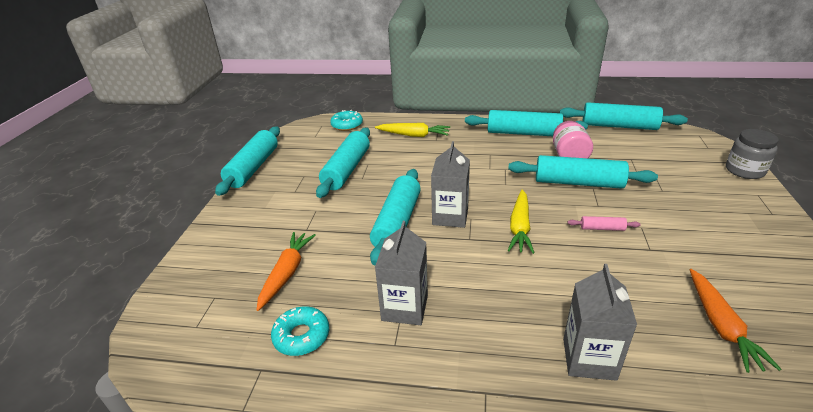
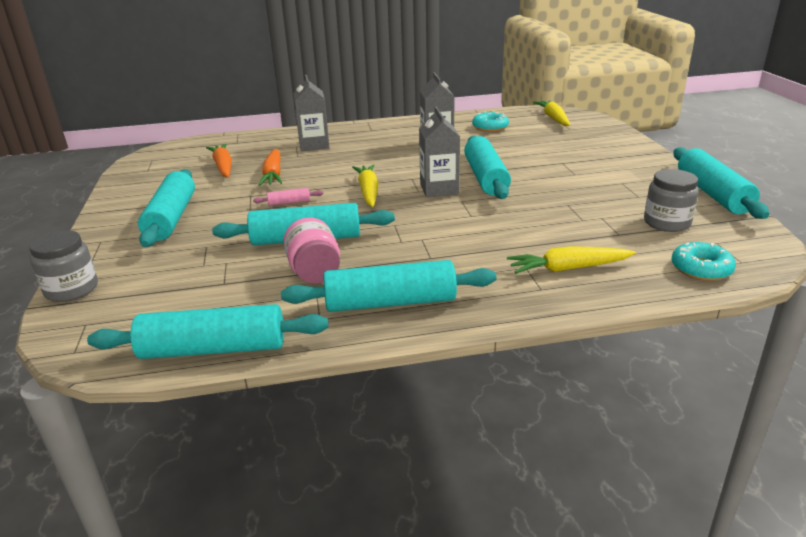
camera: 160 degrees right, 5 degrees down
orange carrot [257,232,316,311] -> orange carrot moved to [258,149,282,186]
turquoise rolling pin [316,128,370,198] -> turquoise rolling pin moved to [138,169,195,247]
none -> yellow carrot [533,100,570,126]
none -> grey jar [644,169,699,232]

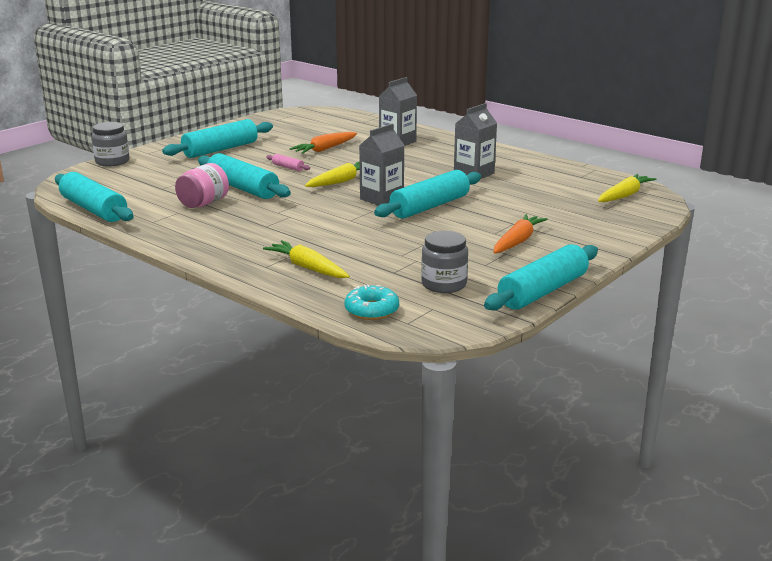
camera: 50 degrees right, 5 degrees down
orange carrot [206,144,232,177] -> orange carrot moved to [493,214,548,254]
turquoise rolling pin [281,260,496,312] -> none
turquoise donut [472,111,509,132] -> none

